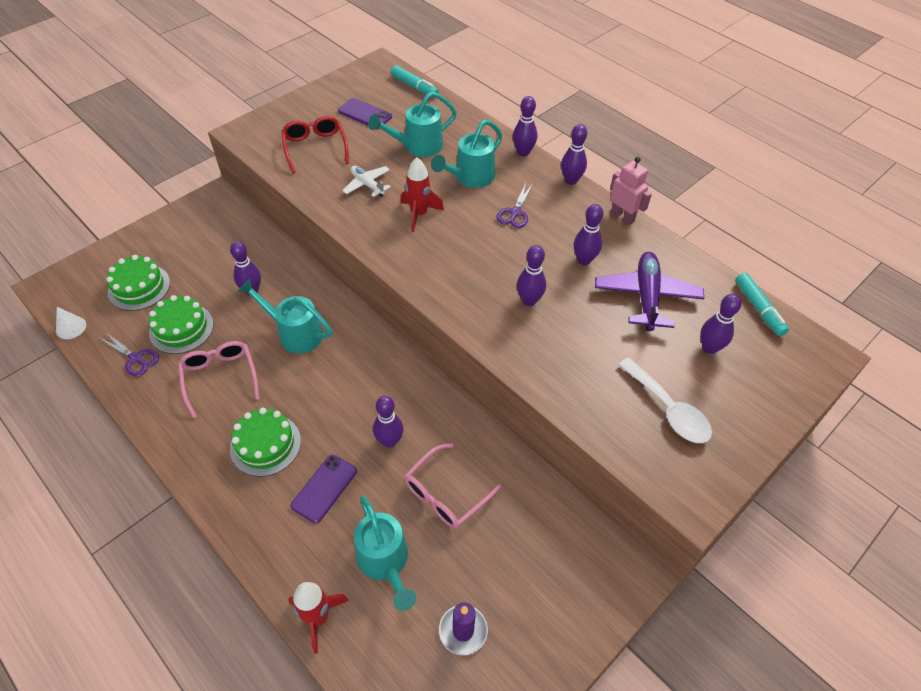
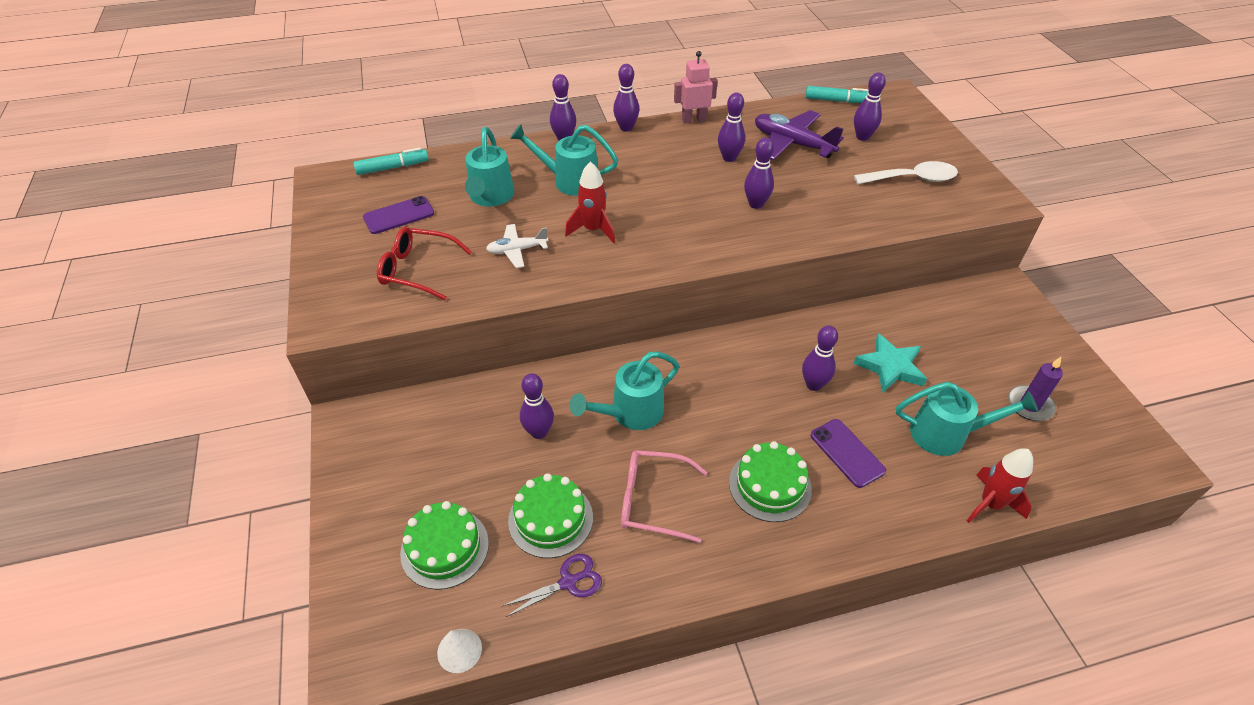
camera: 60 degrees left, 5 degrees down
pink glasses [404,443,502,529] -> turquoise star [853,333,927,393]
turquoise watering can [431,120,502,188] -> turquoise watering can turned 120 degrees clockwise [510,124,618,196]
purple scissors [496,183,533,228] -> none

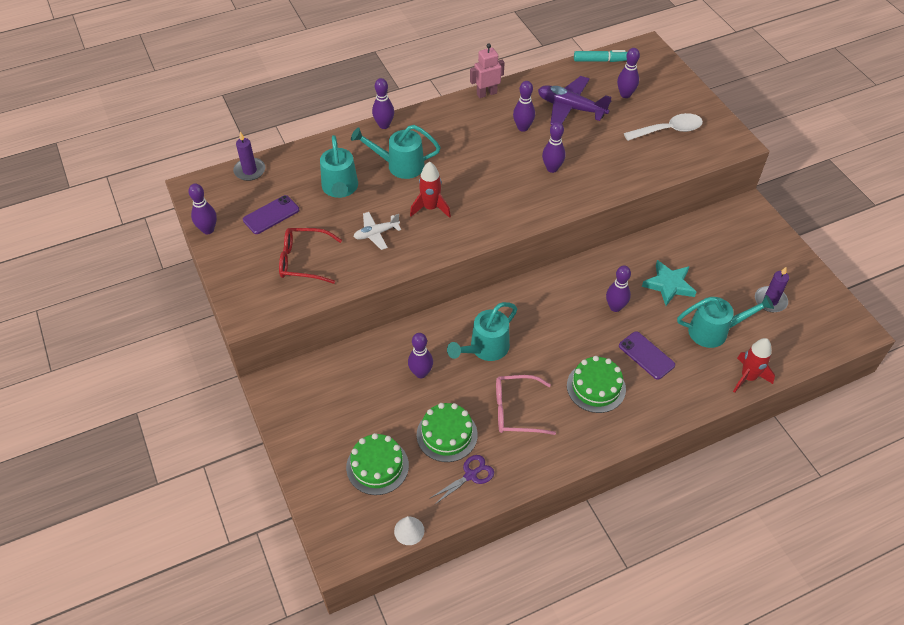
camera: 10 degrees left, 5 degrees up
turquoise marker [353,147,429,175] -> purple candle [233,132,265,181]
purple bowling pin [613,64,639,132] -> purple bowling pin moved to [188,183,217,234]

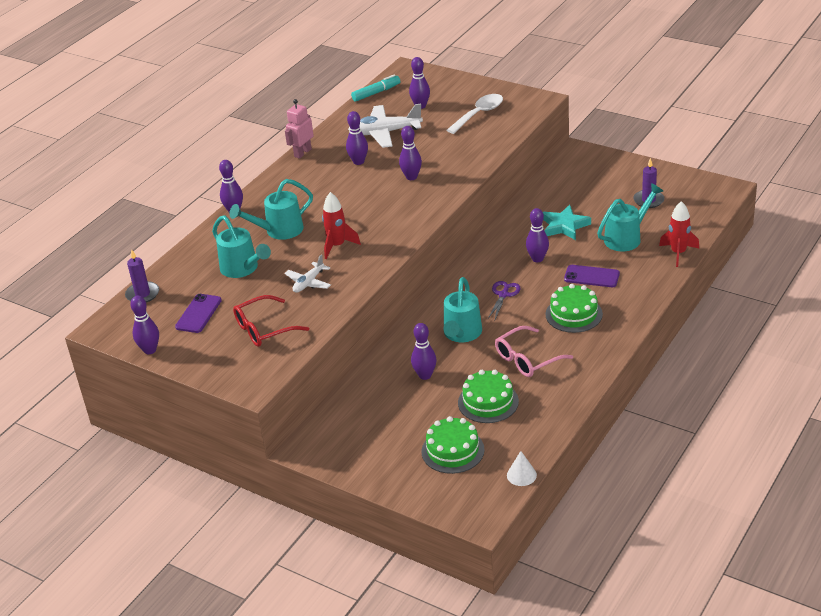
camera: 30 degrees left, 15 degrees down
purple scissors [429,455,494,505] -> purple scissors moved to [488,281,521,319]
purple plane [538,76,612,125] -> white plane [348,104,423,148]

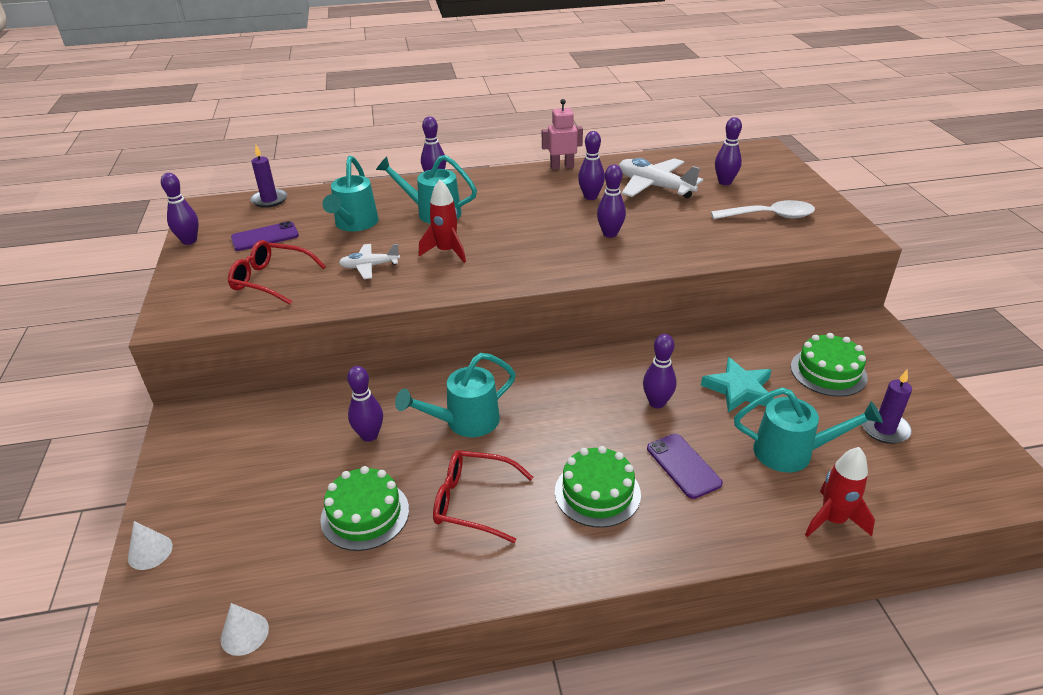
camera: 45 degrees right, 0 degrees up
turquoise marker [351,75,400,102] -> none
green cake [421,416,485,474] -> green cake moved to [791,333,868,397]
purple scissors [488,281,521,319] -> none
pink glasses [495,326,573,377] -> red glasses [433,450,533,543]
none -> white cone [128,521,173,570]

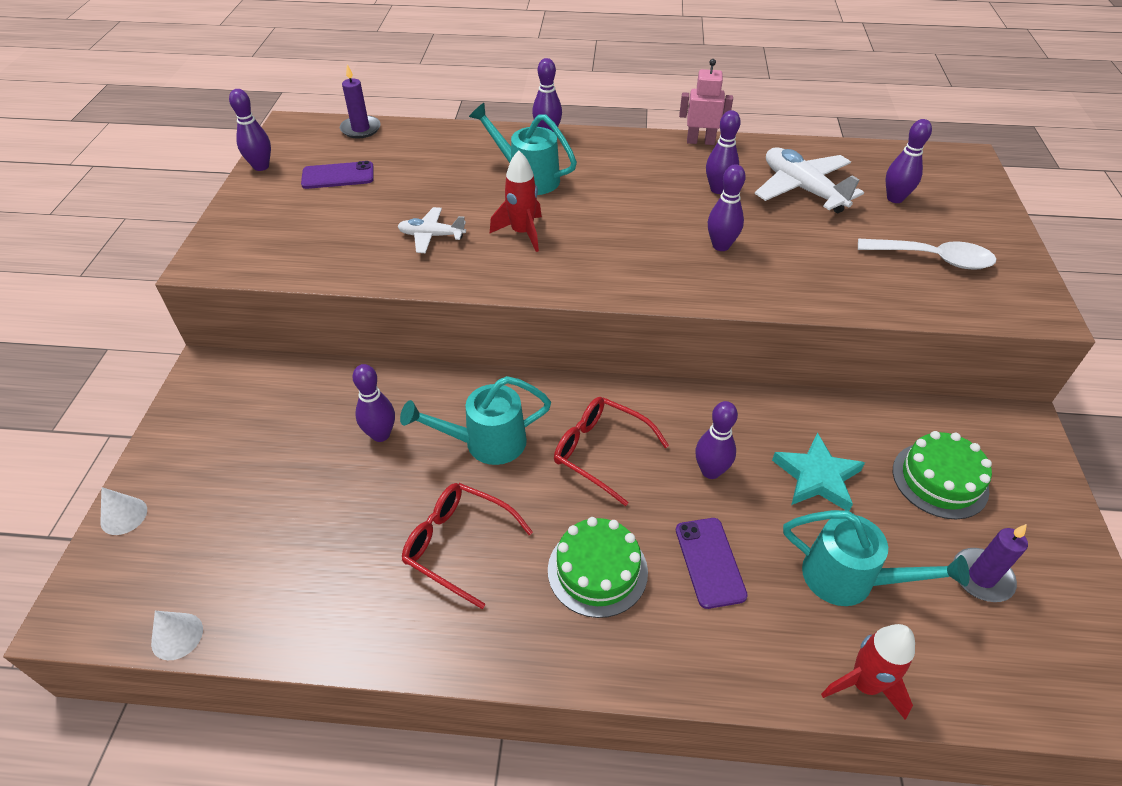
camera: 15 degrees right, 10 degrees up
red glasses [228,240,326,305] -> red glasses moved to [554,397,669,506]
green cake [320,466,409,551] -> none
turquoise watering can [322,156,379,231] -> none

